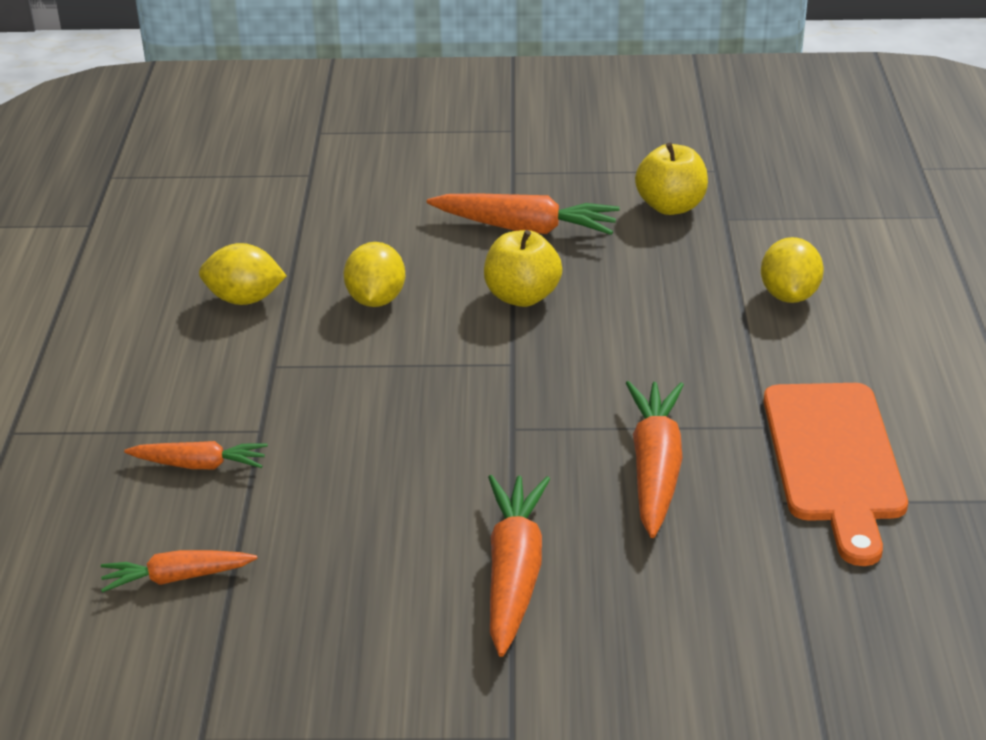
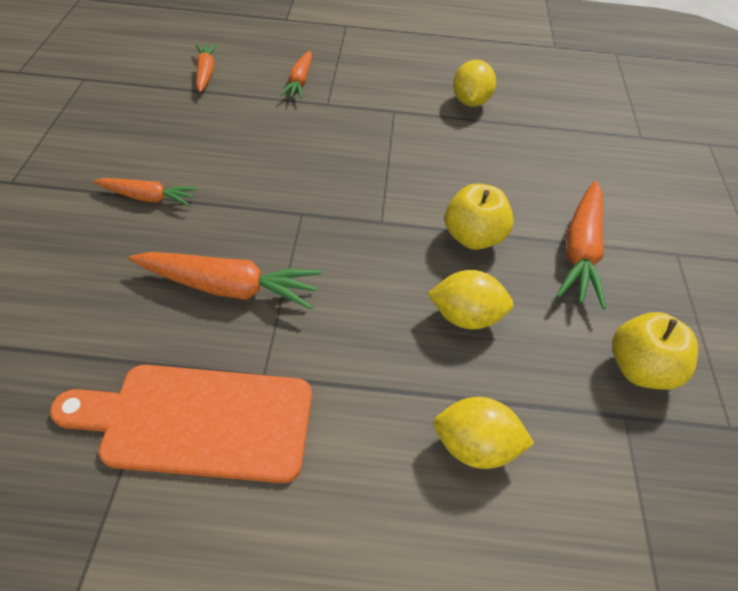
camera: 90 degrees right, 15 degrees up
yellow lemon [344,242,405,307] -> yellow lemon moved to [427,270,513,329]
orange carrot [488,475,550,657] -> orange carrot [93,178,198,206], size x0.61

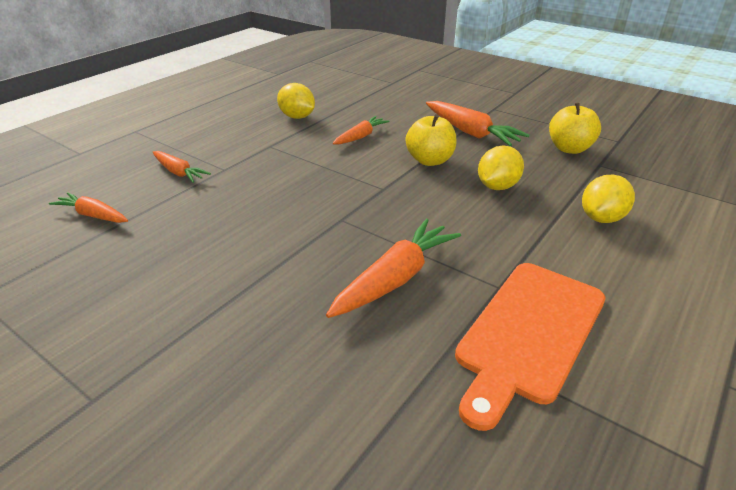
camera: 55 degrees left, 15 degrees down
orange carrot [93,178,198,206] -> orange carrot moved to [333,116,389,144]

